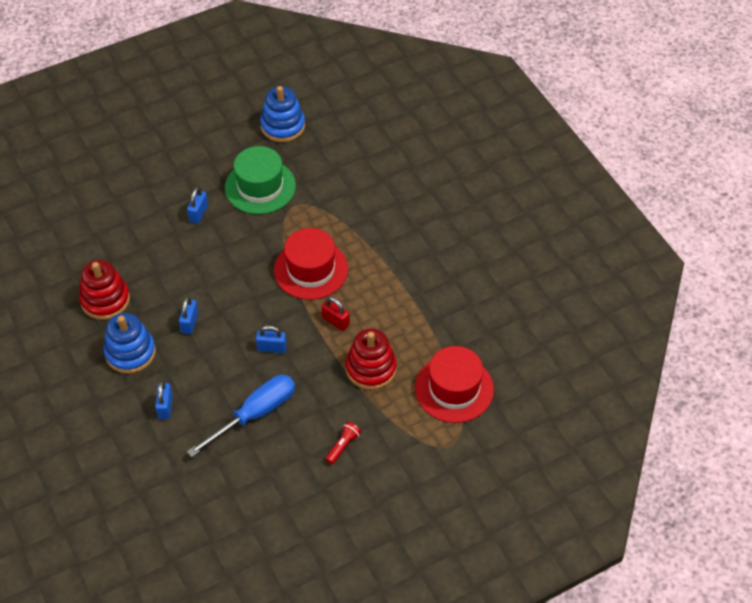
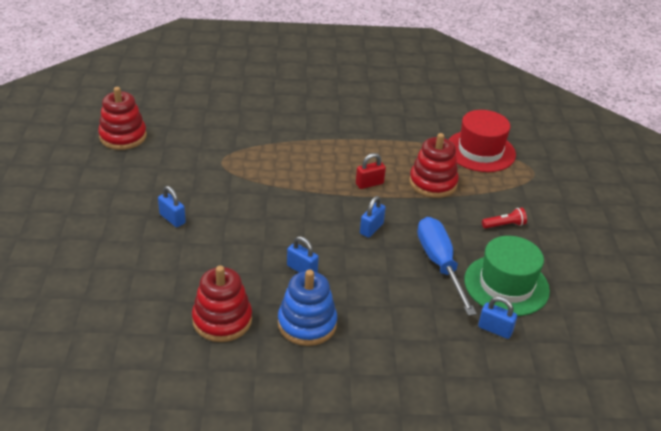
camera: 65 degrees left, 15 degrees down
blue padlock [155,381,173,419] -> blue padlock moved to [478,296,517,339]
green hat [225,146,296,214] -> green hat moved to [464,236,550,316]
blue stacking toy [260,86,305,142] -> red stacking toy [98,87,147,150]
red hat [274,228,348,300] -> none
red flashlight [325,422,361,464] -> red flashlight turned 105 degrees clockwise [482,208,527,229]

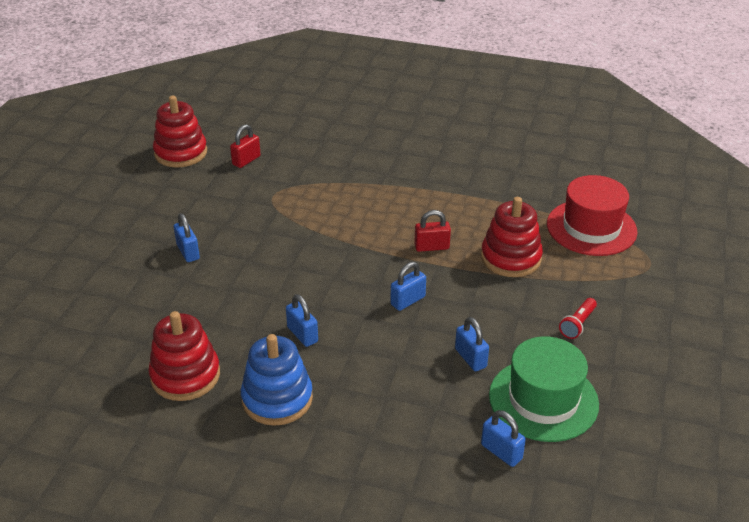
camera: 20 degrees right, 0 degrees up
blue screwdriver [417,217,477,316] -> blue padlock [455,317,489,371]
red flashlight [482,208,527,229] -> red flashlight turned 120 degrees clockwise [559,298,597,339]
none -> red padlock [230,124,260,168]

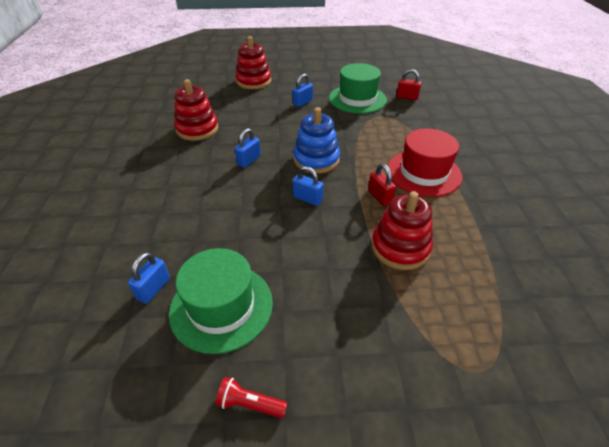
camera: 70 degrees right, 5 degrees up
red stacking toy [153,96,207,168] -> red stacking toy moved to [235,36,271,89]
blue stacking toy [241,334,313,426] -> blue stacking toy moved to [293,107,340,174]
blue padlock [455,317,489,371] -> none
red hat [547,175,637,256] -> red hat moved to [387,129,463,197]
red flashlight [559,298,597,339] -> red flashlight moved to [216,377,288,418]
none -> green hat [329,63,387,114]

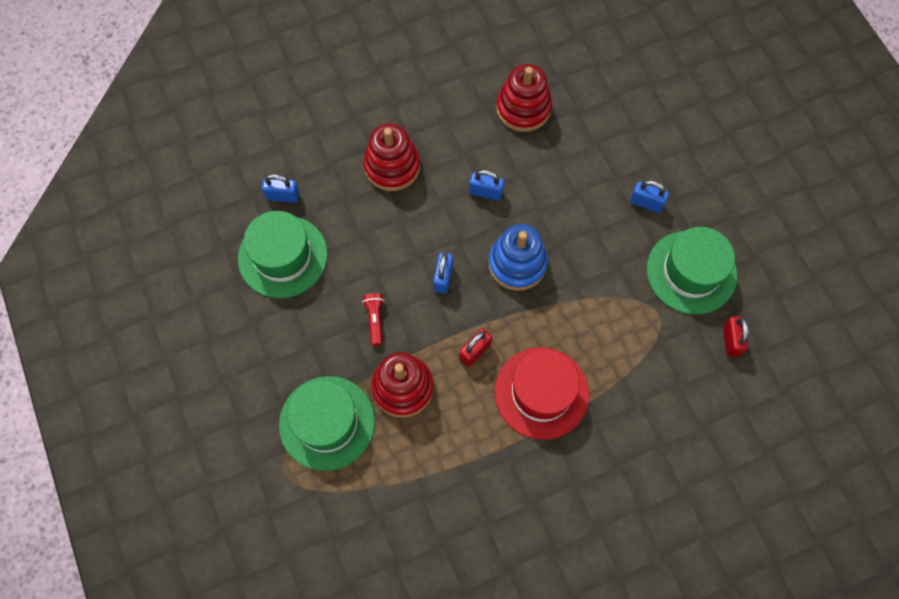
camera: 70 degrees right, 25 degrees up
red flashlight [216,377,288,418] -> red flashlight moved to [362,293,384,346]
red stacking toy [235,36,271,89] -> red stacking toy moved to [363,123,420,191]
none -> green hat [279,376,375,471]

